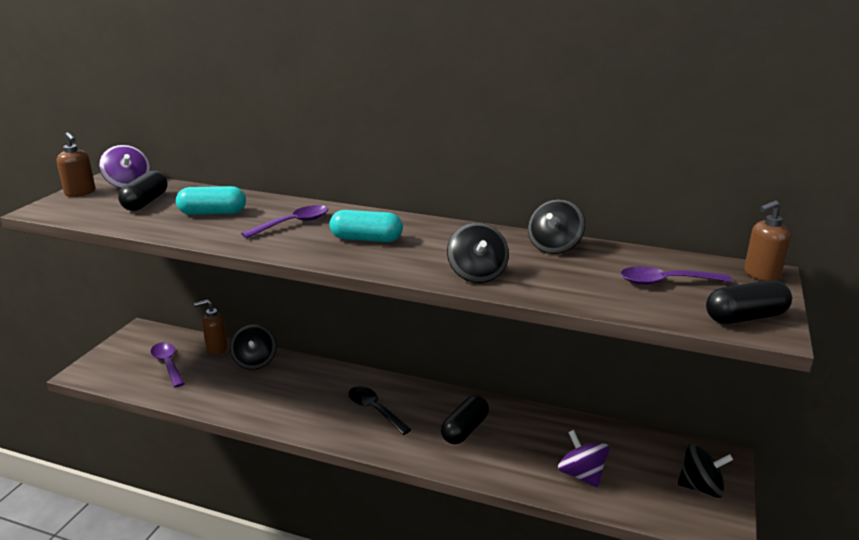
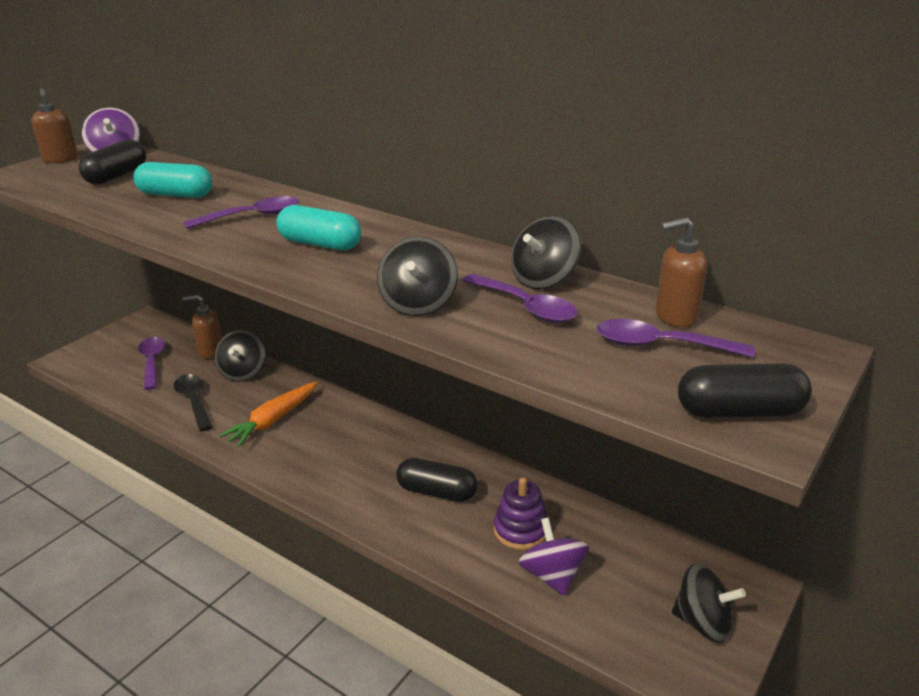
camera: 15 degrees right, 5 degrees up
black spoon [348,386,412,435] -> black spoon moved to [174,374,213,432]
black capsule [441,395,489,444] -> black capsule turned 60 degrees clockwise [396,458,478,502]
brown soap dispenser [744,201,790,281] -> brown soap dispenser moved to [656,217,707,327]
none -> orange carrot [219,381,318,447]
none -> purple spoon [462,274,577,323]
none -> purple stacking toy [494,477,547,550]

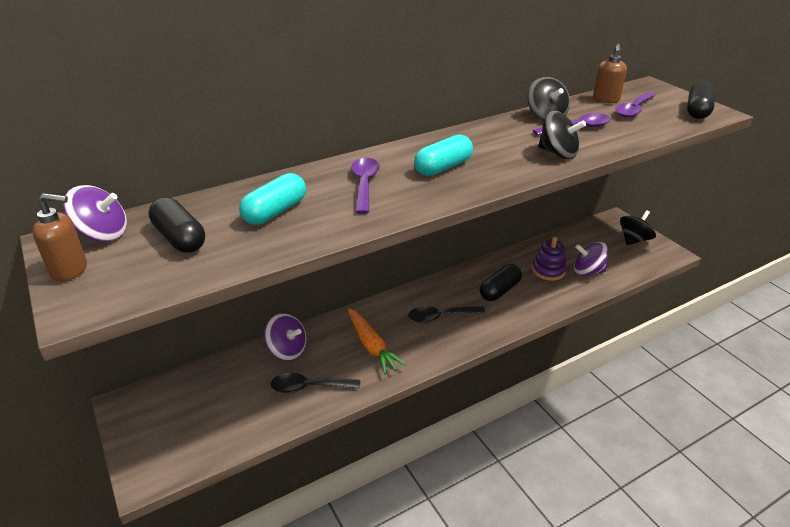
camera: 65 degrees left, 5 degrees up
purple spoon [138,337,165,390] -> none
brown soap dispenser [183,295,222,359] -> none
black spinning top [214,330,266,382] -> purple spinning top [264,313,306,361]
none -> black spoon [409,306,486,323]

